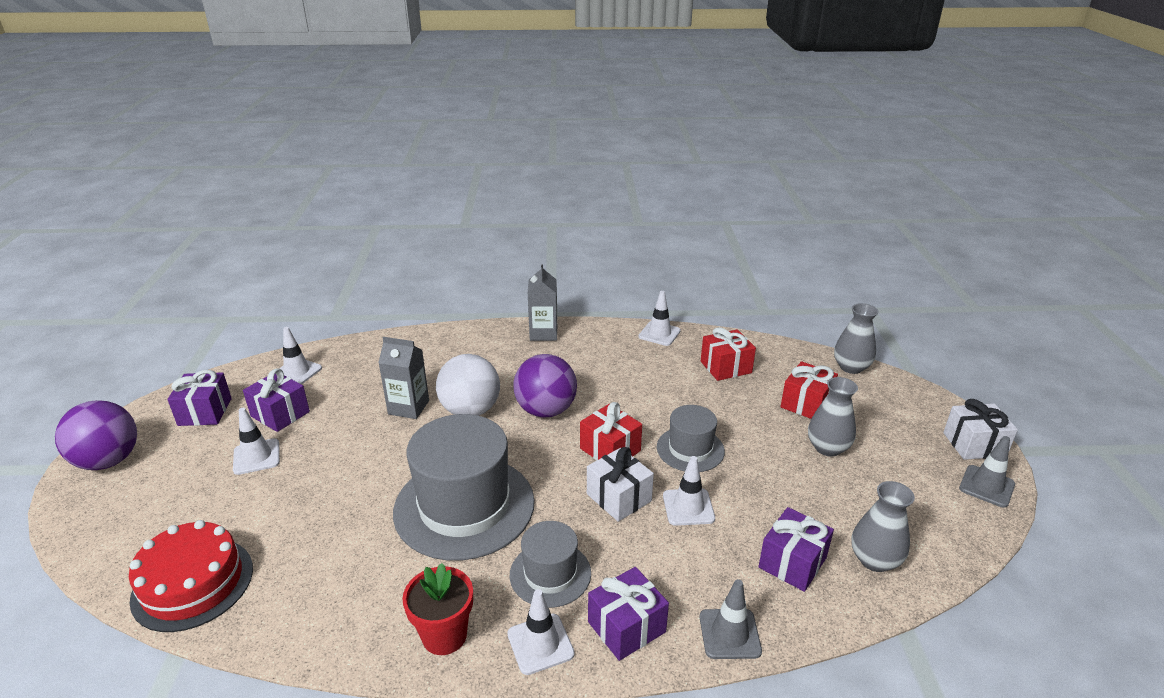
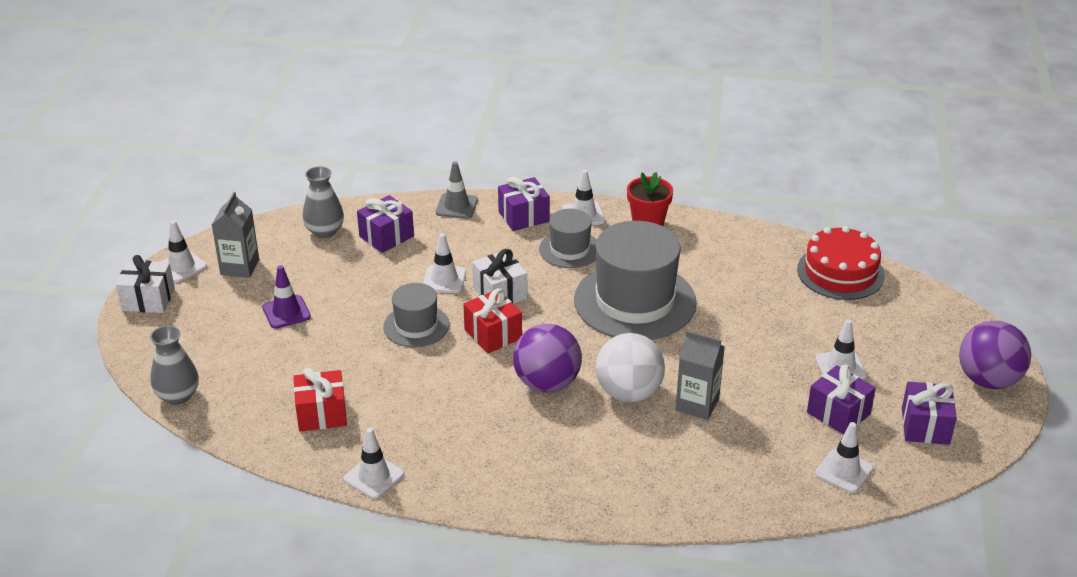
camera: 170 degrees left, 5 degrees up
grey carton [528,264,557,341] -> grey carton moved to [212,192,259,278]
red gift [780,361,838,419] -> none
grey vase [808,377,858,457] -> purple traffic cone [262,265,311,329]
grey traffic cone [959,436,1015,508] -> white traffic cone [160,220,207,283]

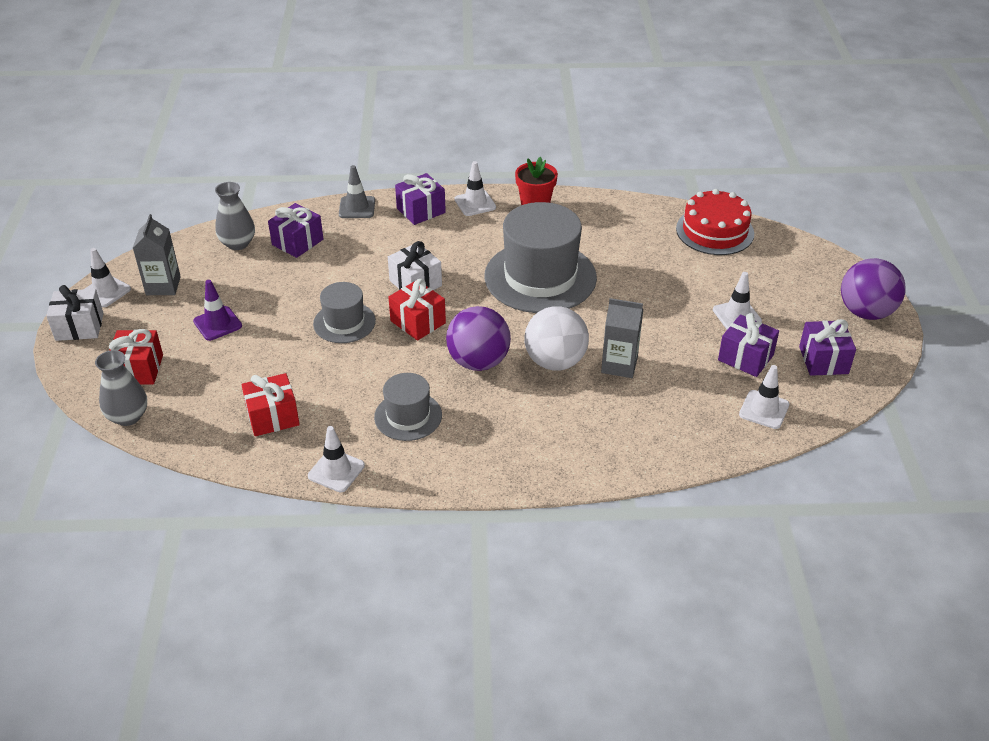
camera: 10 degrees left, 5 degrees up
white traffic cone [423,233,466,293] -> none
grey hat [539,209,597,268] -> grey hat moved to [374,373,442,441]
none -> red gift [109,329,163,385]

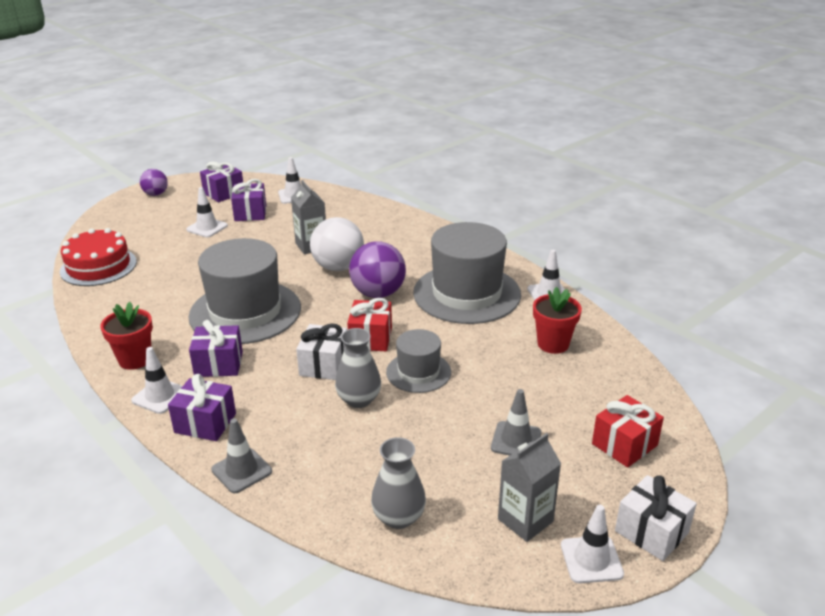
camera: 130 degrees left, 10 degrees down
grey vase [95,350,147,426] -> grey vase moved to [335,328,381,408]
purple traffic cone [193,280,242,341] -> grey traffic cone [491,389,541,455]
red gift [241,373,300,436] -> red flower pot [533,287,582,354]
purple gift [268,203,323,258] -> purple gift moved to [189,320,243,377]
grey hat [374,373,442,441] -> grey hat [413,222,521,324], size x1.89
purple ball [841,258,906,320] -> purple ball [140,169,168,196], size x0.59

